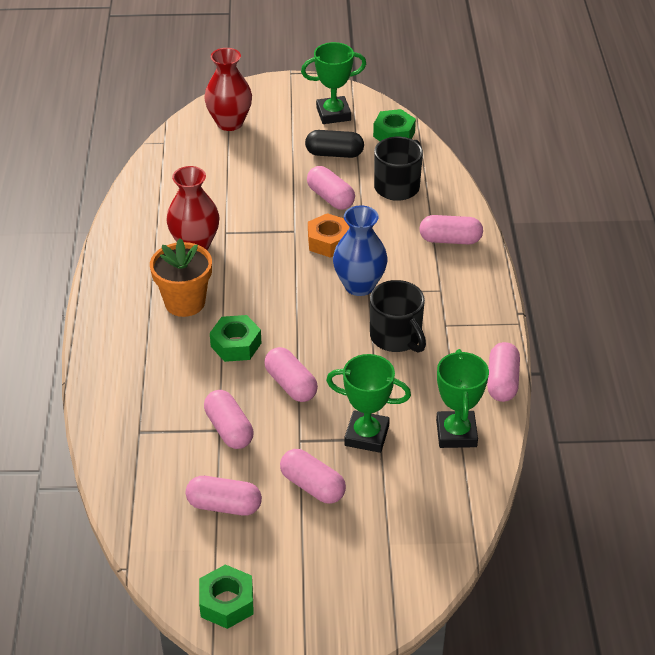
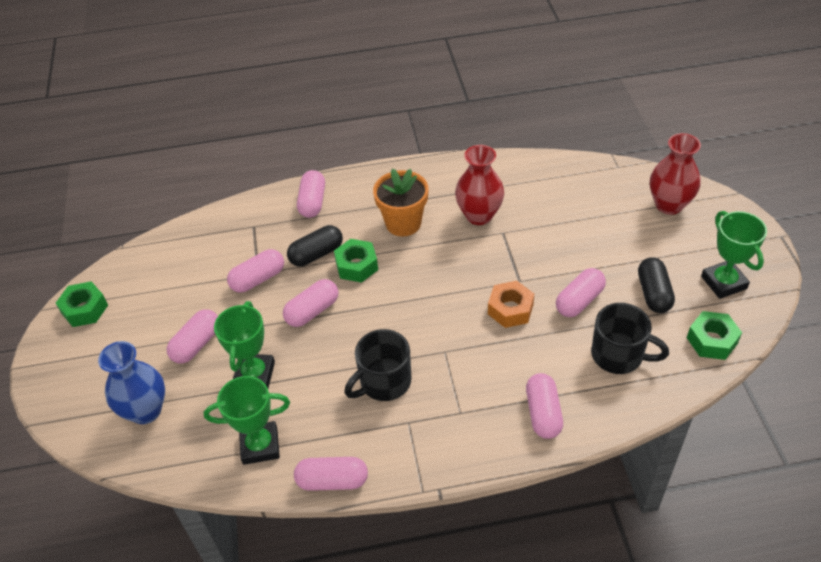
camera: 85 degrees right, 5 degrees up
pink capsule [186,476,262,516] -> pink capsule moved to [297,170,325,218]
blue vase [333,205,387,296] -> blue vase moved to [98,341,165,424]
none -> black capsule [287,225,343,266]

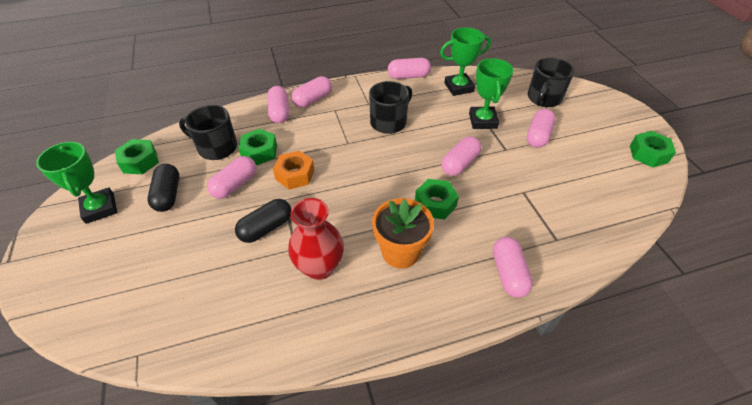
camera: 170 degrees right, 0 degrees up
blue vase [98,341,165,424] -> black mug [528,58,575,107]
pink capsule [227,249,284,292] -> pink capsule moved to [291,76,332,108]
black capsule [287,225,343,266] -> black capsule moved to [235,199,291,243]
red vase [650,133,701,215] -> none
none -> green nut [238,129,277,165]

